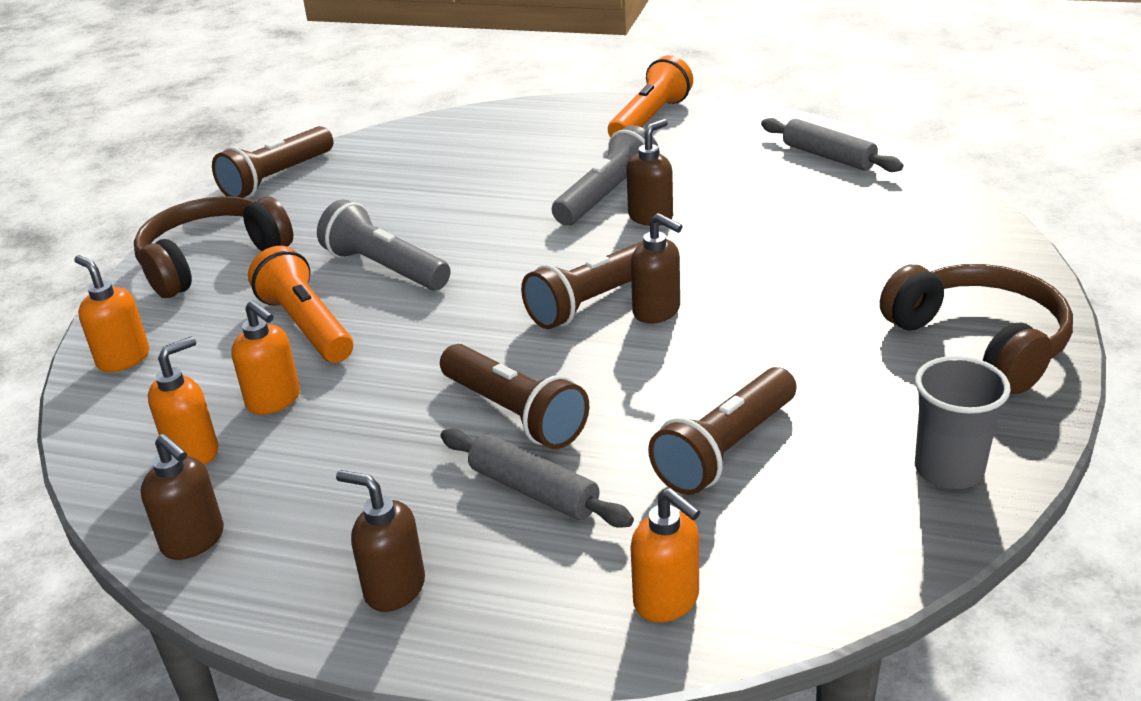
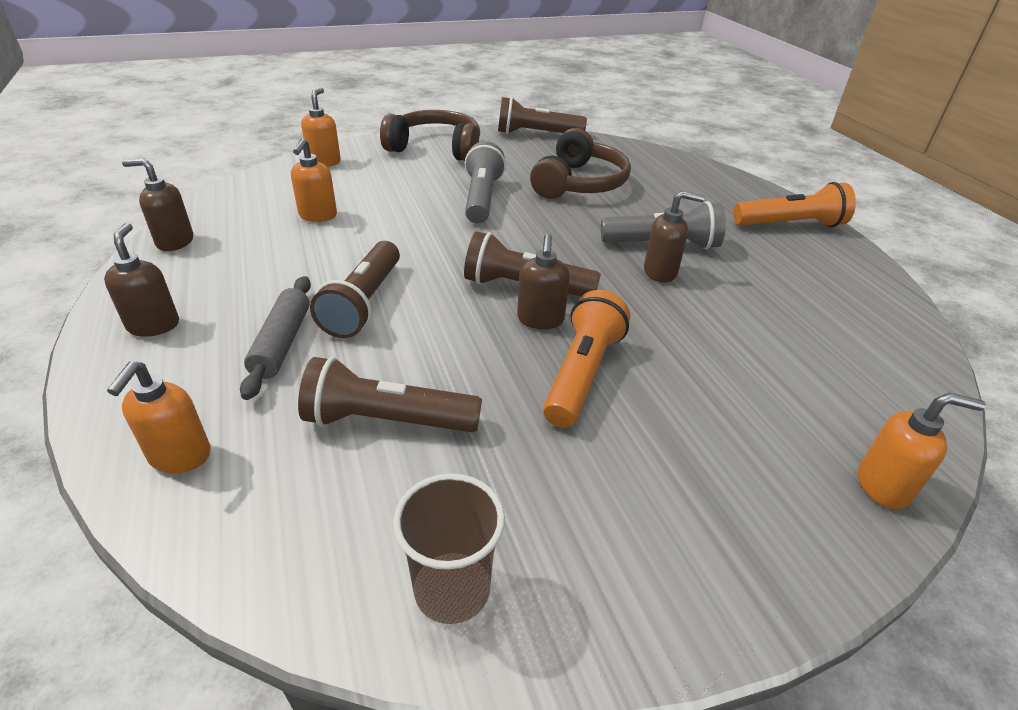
camera: 50 degrees right, 5 degrees up
brown soap dispenser [141,434,224,560] -> brown soap dispenser turned 90 degrees clockwise [122,158,193,251]
orange soap dispenser [148,336,218,465] -> orange soap dispenser moved to [858,393,986,509]
orange flashlight [248,246,353,363] -> orange flashlight moved to [543,290,630,428]
grey rolling pin [761,118,903,172] -> none
brown headphones [880,264,1073,394] -> brown headphones moved to [530,128,631,199]
grey cup [915,356,1011,489] -> brown cup [393,473,505,624]

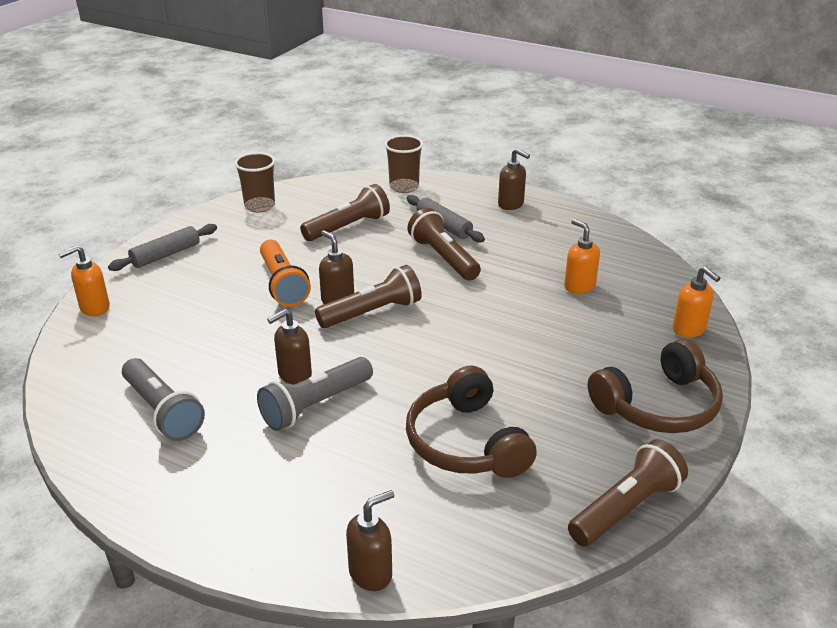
camera: 140 degrees right, 5 degrees down
orange soap dispenser [107,361,211,473] -> brown cup [384,135,423,193]
brown soap dispenser [122,158,193,251] -> brown soap dispenser moved to [346,490,394,591]
grey flashlight [465,141,506,224] -> grey flashlight moved to [122,358,205,441]
orange flashlight [733,182,856,227] -> none
none -> grey rolling pin [108,224,217,271]

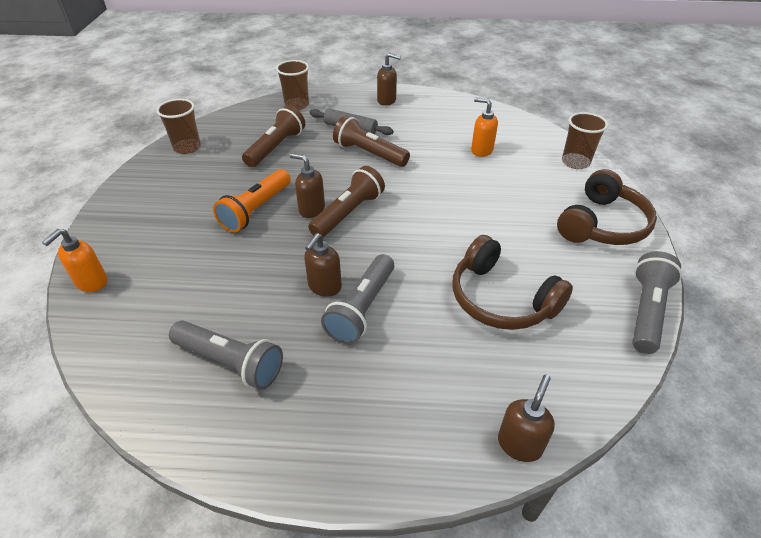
camera: 25 degrees left, 10 degrees up
grey rolling pin [108,224,217,271] -> none
orange flashlight [260,240,311,307] -> orange flashlight turned 75 degrees clockwise [213,169,291,232]
brown flashlight [568,439,688,546] -> grey flashlight [632,251,682,354]
orange soap dispenser [673,266,720,338] -> brown cup [562,112,608,169]

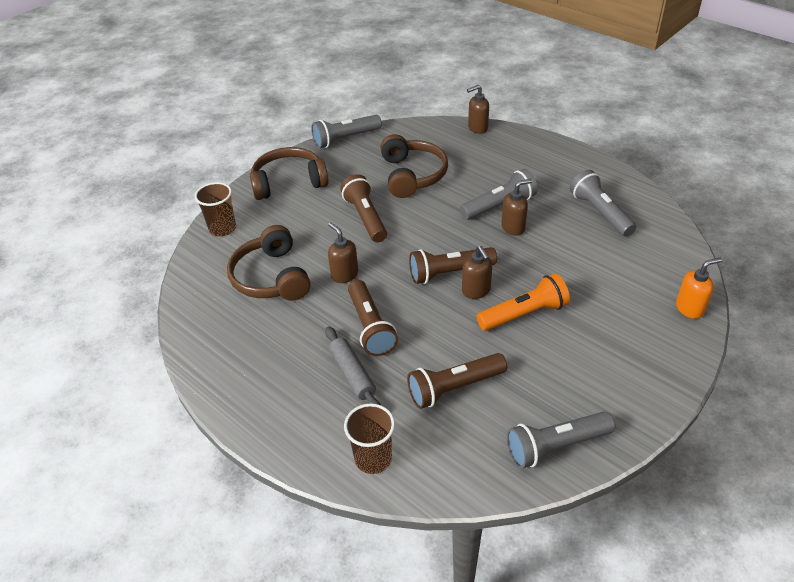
camera: 140 degrees left, 0 degrees up
brown cup [156,99,201,154] -> grey flashlight [507,411,615,468]
brown soap dispenser [377,53,401,106] -> brown soap dispenser moved to [328,222,358,283]
orange soap dispenser [471,97,498,157] -> brown headphones [227,225,311,300]
none -> brown flashlight [340,174,387,242]

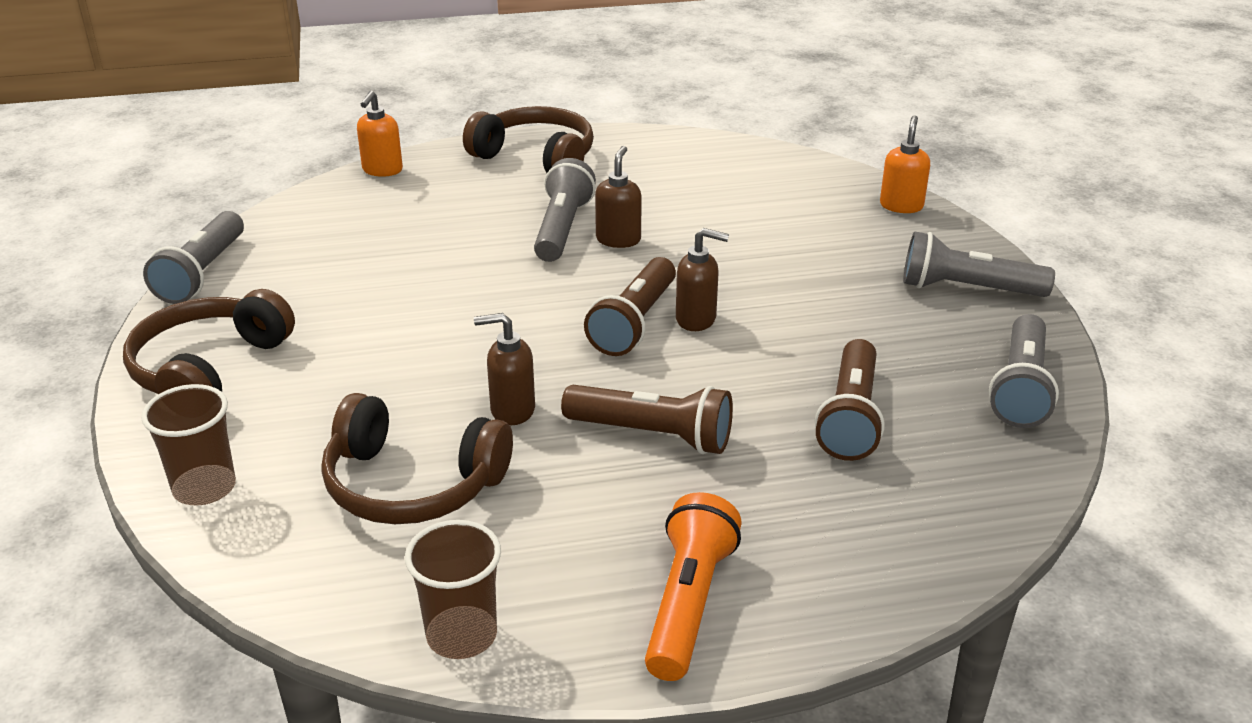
camera: 55 degrees left, 10 degrees down
grey rolling pin [325,326,381,405] -> none
brown flashlight [340,174,387,242] -> none
brown cup [344,403,395,474] -> brown cup moved to [405,520,501,659]
brown headphones [380,134,448,198] -> brown headphones moved to [463,106,594,173]
brown soap dispenser [467,85,489,134] -> orange soap dispenser [357,91,403,177]
orange flashlight [477,273,570,331] -> orange flashlight moved to [645,492,742,681]
grey flashlight [570,170,636,237] -> grey flashlight moved to [903,231,1055,297]

